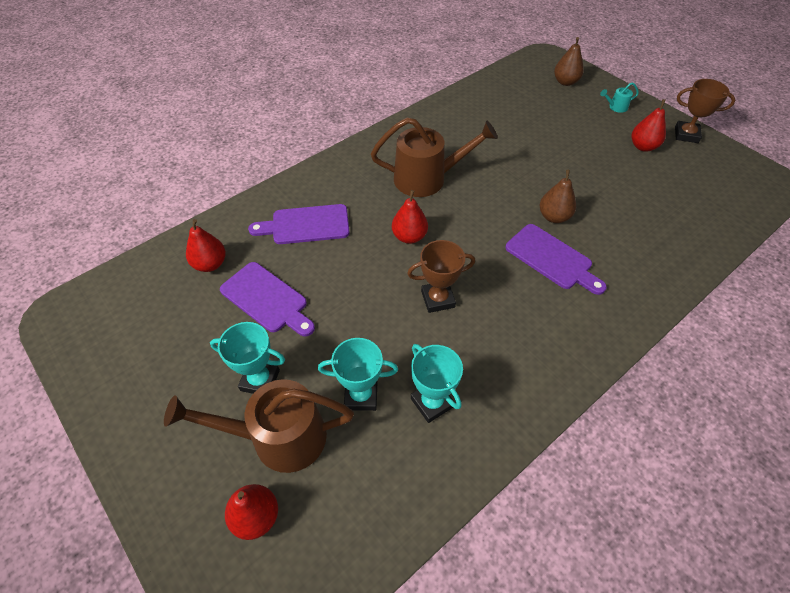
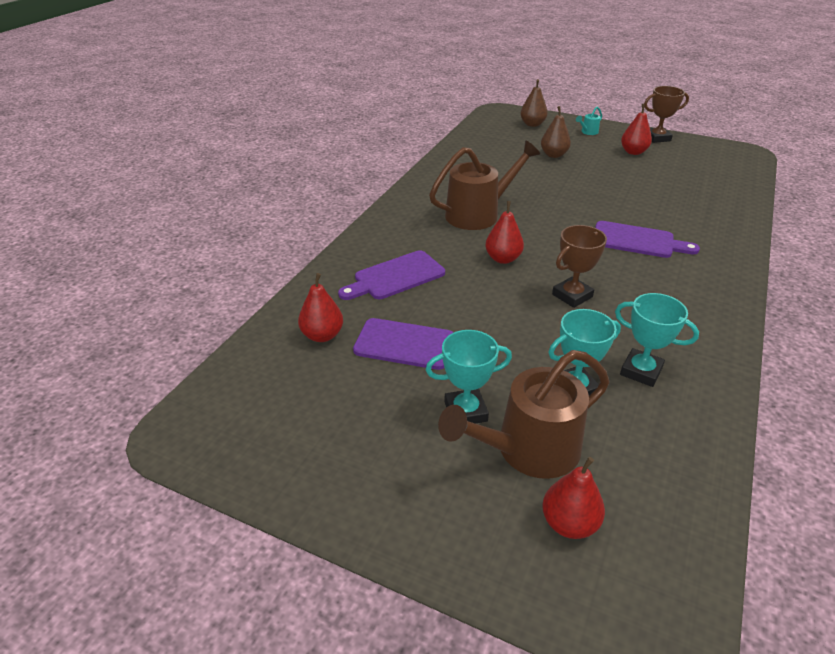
camera: 25 degrees left, 15 degrees down
brown pear [540,170,576,223] -> brown pear moved to [541,106,571,158]

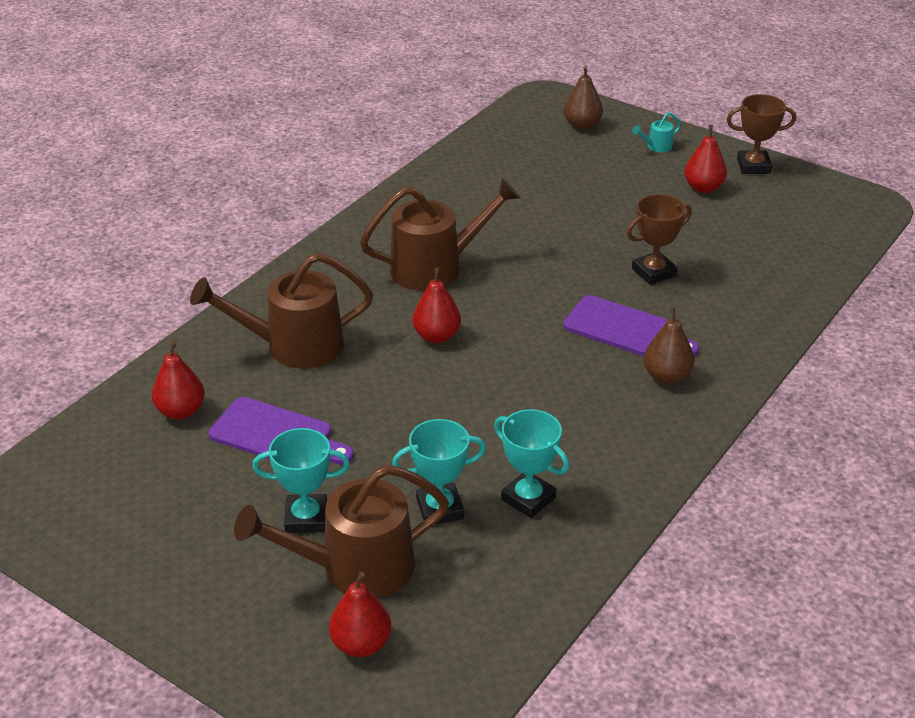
camera: 10 degrees right, 0 degrees up
purple cutting board [338,250,445,300] -> brown watering can [190,253,373,369]
brown pear [541,106,571,158] -> brown pear moved to [643,307,694,384]
brown trophy [552,225,607,308] -> brown trophy moved to [627,194,692,285]

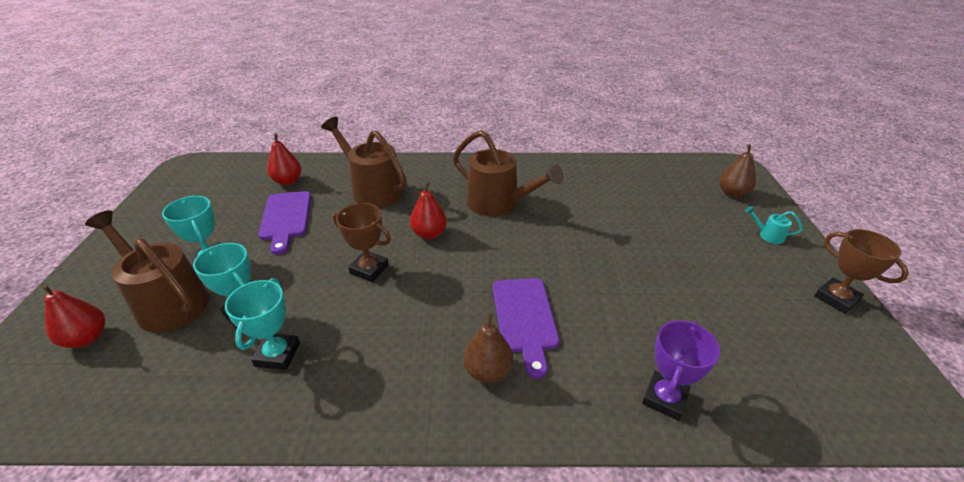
camera: 55 degrees right, 0 degrees up
brown trophy [627,194,692,285] -> brown trophy moved to [333,203,391,282]
red pear [684,125,727,193] -> none
none -> purple trophy [642,320,720,421]

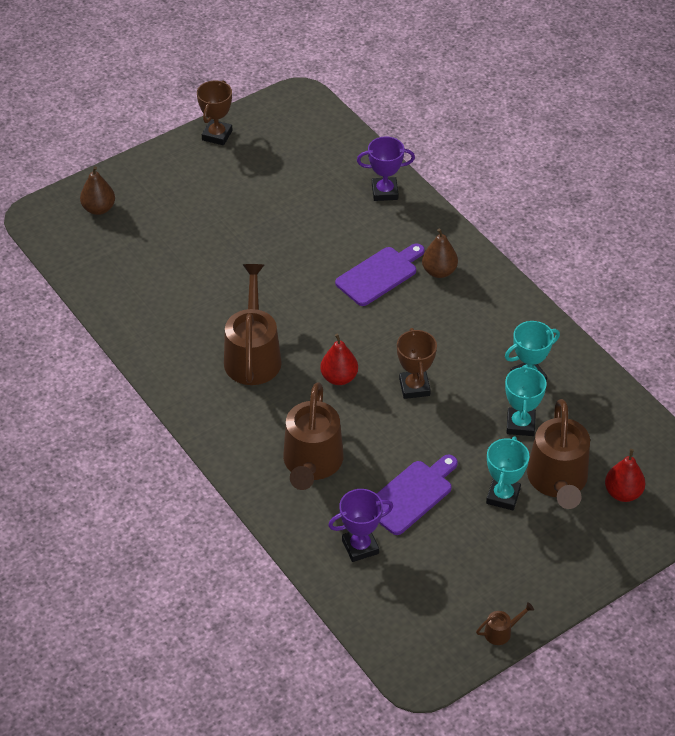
camera: 125 degrees left, 10 degrees up
red pear [267,133,301,185] -> purple trophy [328,489,393,562]
turquoise watering can [745,206,803,244] -> none
none -> brown watering can [476,602,534,645]

